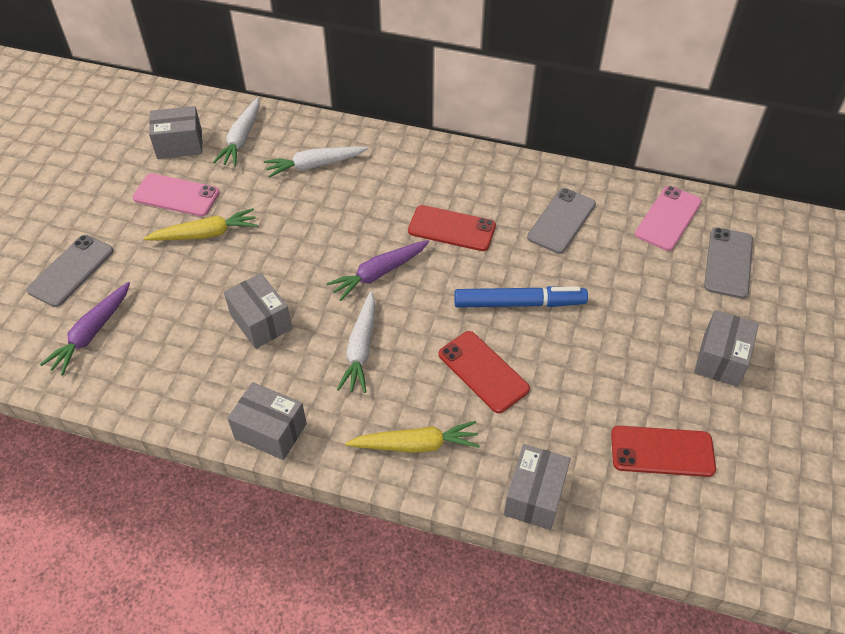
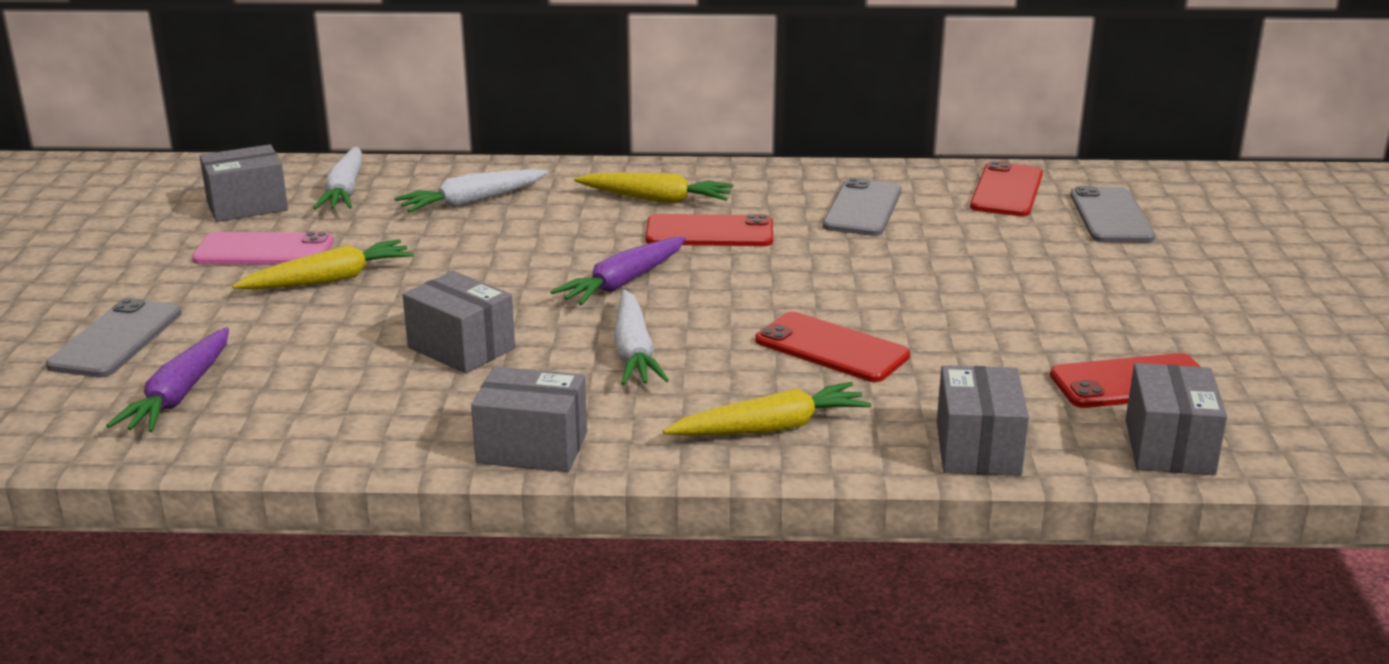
camera: 15 degrees left, 25 degrees down
blue marker [454,286,588,308] -> none
pink phone [635,186,702,251] -> red phone [970,161,1043,216]
grey box [694,310,759,387] -> grey box moved to [1126,363,1227,475]
none -> yellow carrot [574,172,733,204]

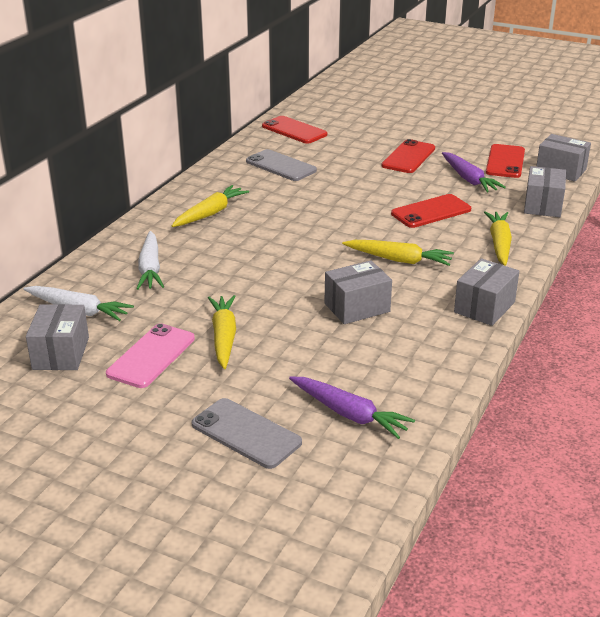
camera: 65 degrees left, 5 degrees up
purple carrot [551,237,686,305] -> purple carrot moved to [442,152,506,193]
white carrot [614,290,669,385] -> yellow carrot [342,240,454,266]
red phone [645,214,773,246] -> red phone moved to [381,139,435,173]
grey box [937,365,1029,476] -> grey box turned 75 degrees clockwise [524,166,566,217]
grey phone [1070,186,1155,243] -> none

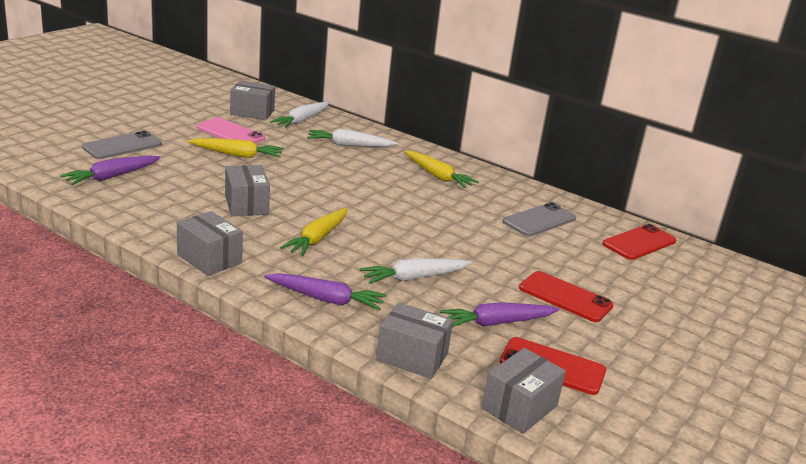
camera: 95 degrees right, 5 degrees down
red phone [391,194,471,228] -> white carrot [360,258,472,284]
yellow carrot [484,211,512,266] -> purple carrot [264,273,387,311]

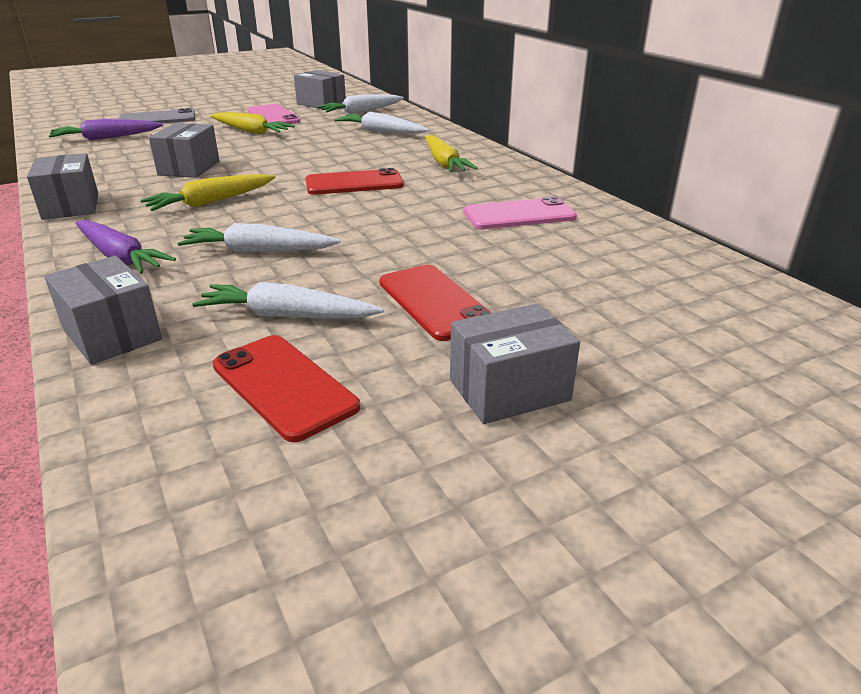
camera: 30 degrees right, 5 degrees up
purple carrot [440,302,559,327] -> white carrot [192,282,384,319]
grey box [482,348,566,434] -> grey box moved to [450,303,580,424]
grey phone [503,202,576,236] -> pink phone [463,196,577,229]
red phone [603,224,676,260] -> red phone moved to [305,168,404,195]

